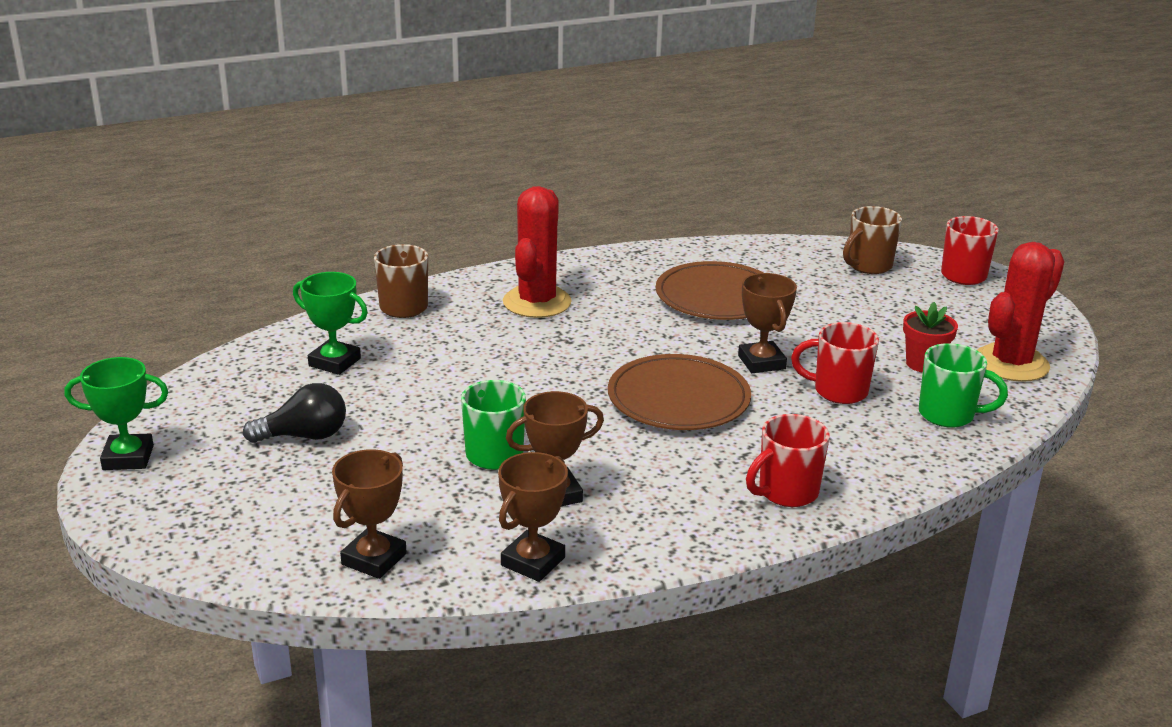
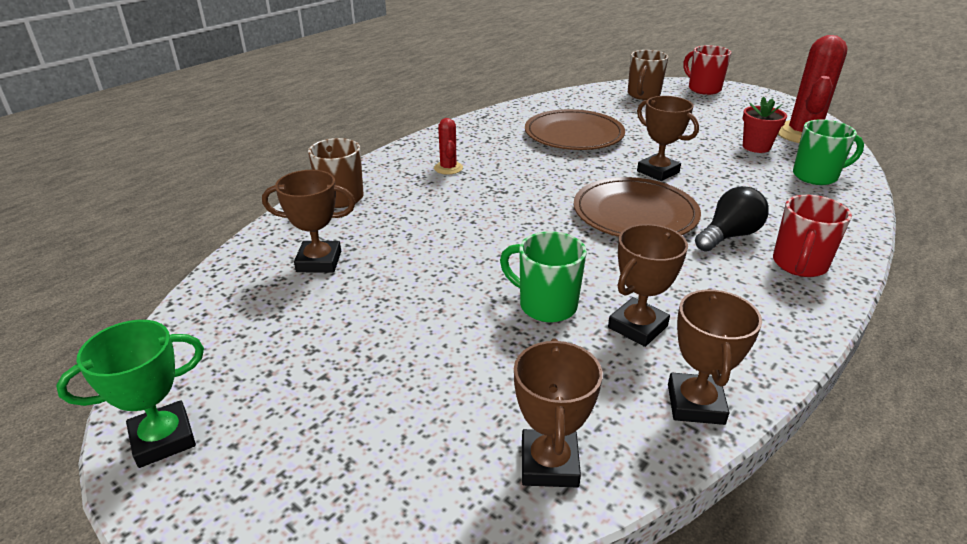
camera: 25 degrees left, 5 degrees up
black light bulb [243,383,346,443] -> black light bulb moved to [695,186,769,252]
green trophy [293,272,368,375] -> brown trophy [262,170,355,272]
red cactus [503,186,572,318] -> red cactus [434,118,463,175], size x0.49
red mug [791,322,879,404] -> none

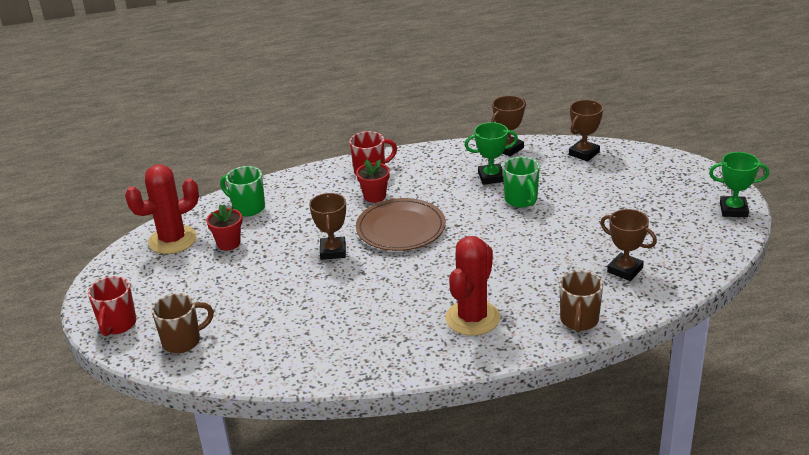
camera: 140 degrees left, 0 degrees up
red cactus [434,118,463,175] -> red cactus [445,236,500,336], size x2.04
brown plate [525,109,625,150] -> none
brown trophy [608,224,688,347] -> green trophy [464,122,518,185]
black light bulb [695,186,769,252] -> red flower pot [356,159,390,203]

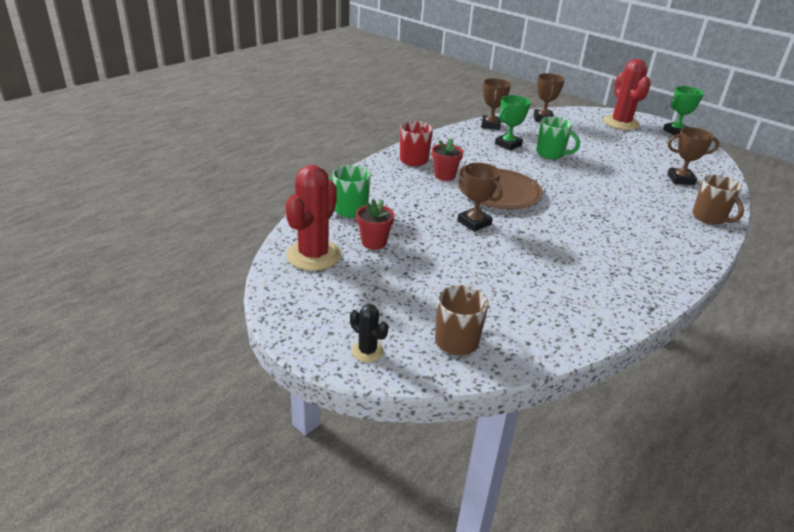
camera: 40 degrees left, 0 degrees up
red mug [88,276,136,336] -> black cactus [350,304,389,362]
red cactus [445,236,500,336] -> red cactus moved to [603,59,651,130]

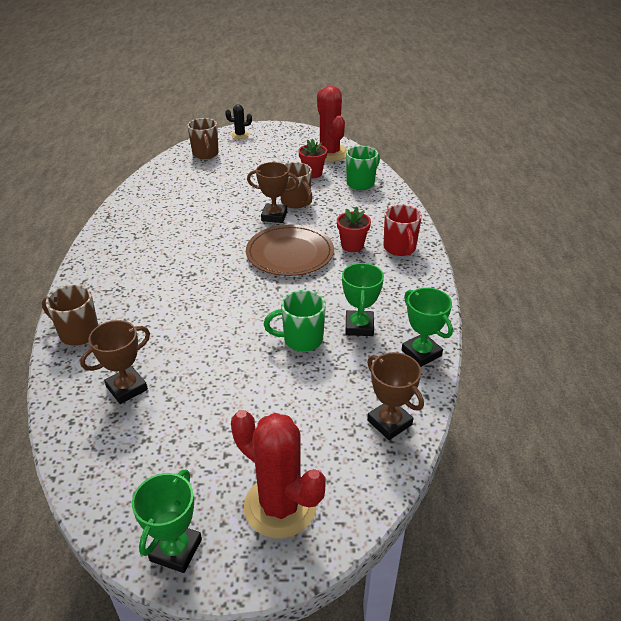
camera: 140 degrees right, 5 degrees up
brown trophy [481,78,511,130] -> green trophy [402,288,453,367]
none -> brown mug [281,162,313,209]

